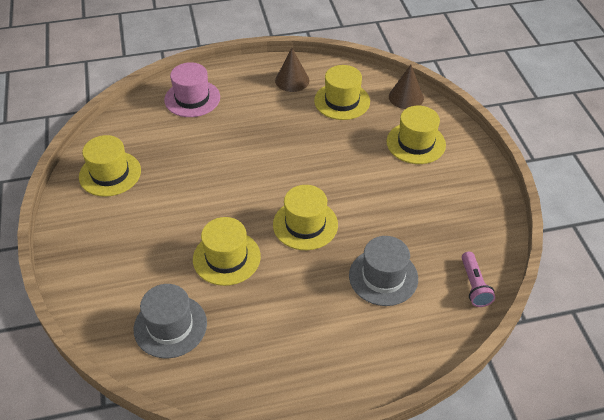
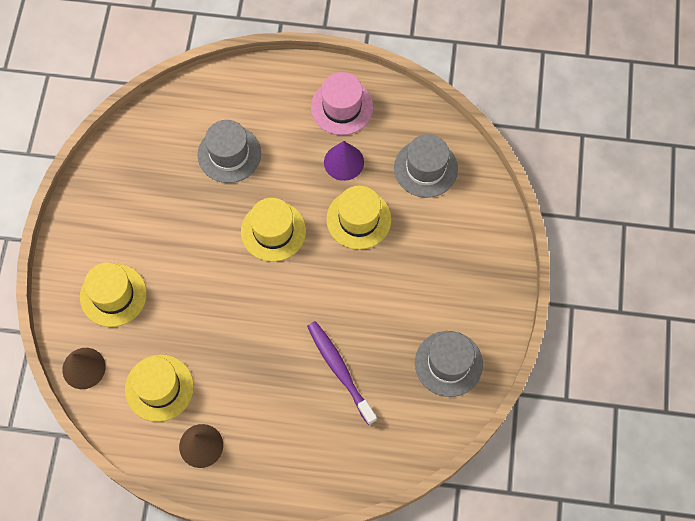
camera: 160 degrees left, 20 degrees up
yellow hat [79,135,141,197] -> grey hat [415,331,483,397]
pink hat [164,62,220,117] -> pink hat moved to [311,72,373,135]
pink flashlight [462,252,495,307] -> none
none -> purple toothbrush [307,321,377,425]
none -> purple cone [324,141,364,181]

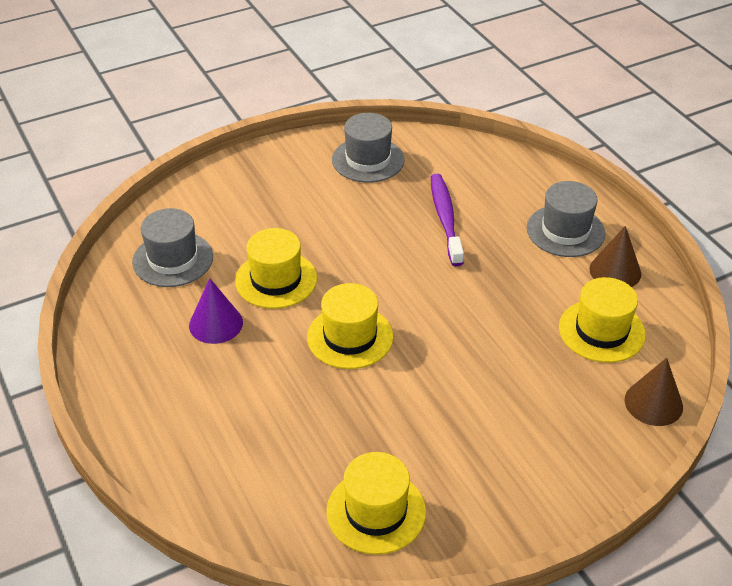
camera: 125 degrees left, 25 degrees down
yellow hat [80,262,147,327] -> yellow hat moved to [326,452,426,555]
grey hat [198,120,261,183] -> grey hat moved to [527,181,606,257]
purple toothbrush [307,321,377,425] -> purple toothbrush turned 150 degrees clockwise [431,174,464,266]
pink hat [311,72,373,135] -> none

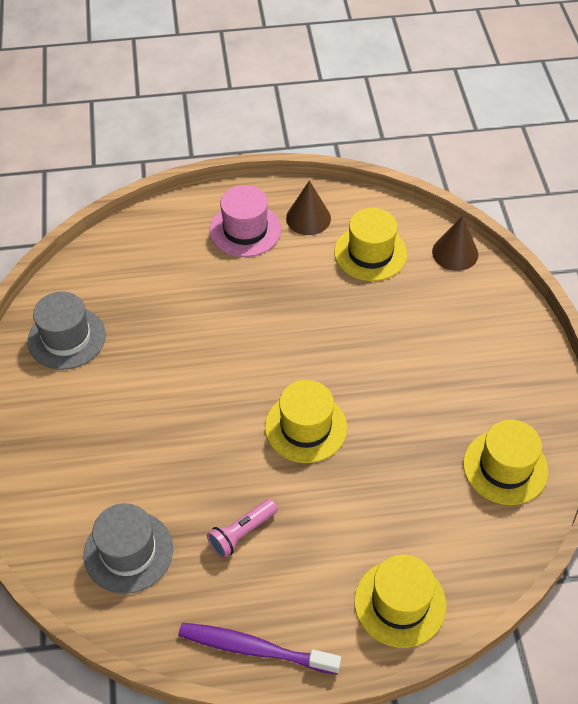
camera: 70 degrees left, 10 degrees up
purple cone [189,278,243,344] -> pink flashlight [207,499,278,558]
yellow hat [235,228,317,309] -> yellow hat moved to [354,555,446,648]
purple toothbrush [431,174,464,266] -> purple toothbrush moved to [178,623,341,675]
grey hat [527,181,606,257] -> pink hat [210,185,281,257]

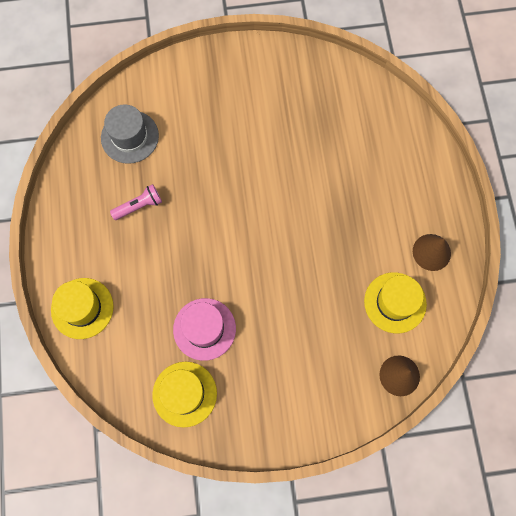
camera: 90 degrees right, 20 degrees up
grey hat [27,292,106,370] -> none
purple toothbrush [178,623,341,675] -> none
pink flashlight [207,499,278,558] -> pink flashlight turned 105 degrees clockwise [110,184,162,220]
pink hat [210,185,281,257] -> pink hat moved to [173,298,236,361]
yellow hat [265,380,347,463] -> none

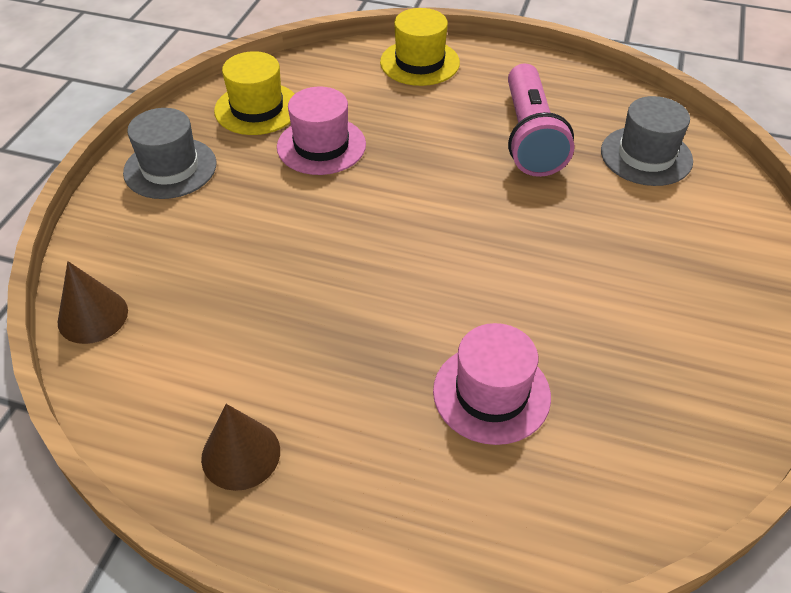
camera: 115 degrees right, 25 degrees down
pink flashlight [110,184,162,220] -> pink flashlight [508,63,574,177], size x1.93
yellow hat [364,272,427,333] -> none
none -> grey hat [123,108,216,199]
none -> pink hat [433,323,551,445]

